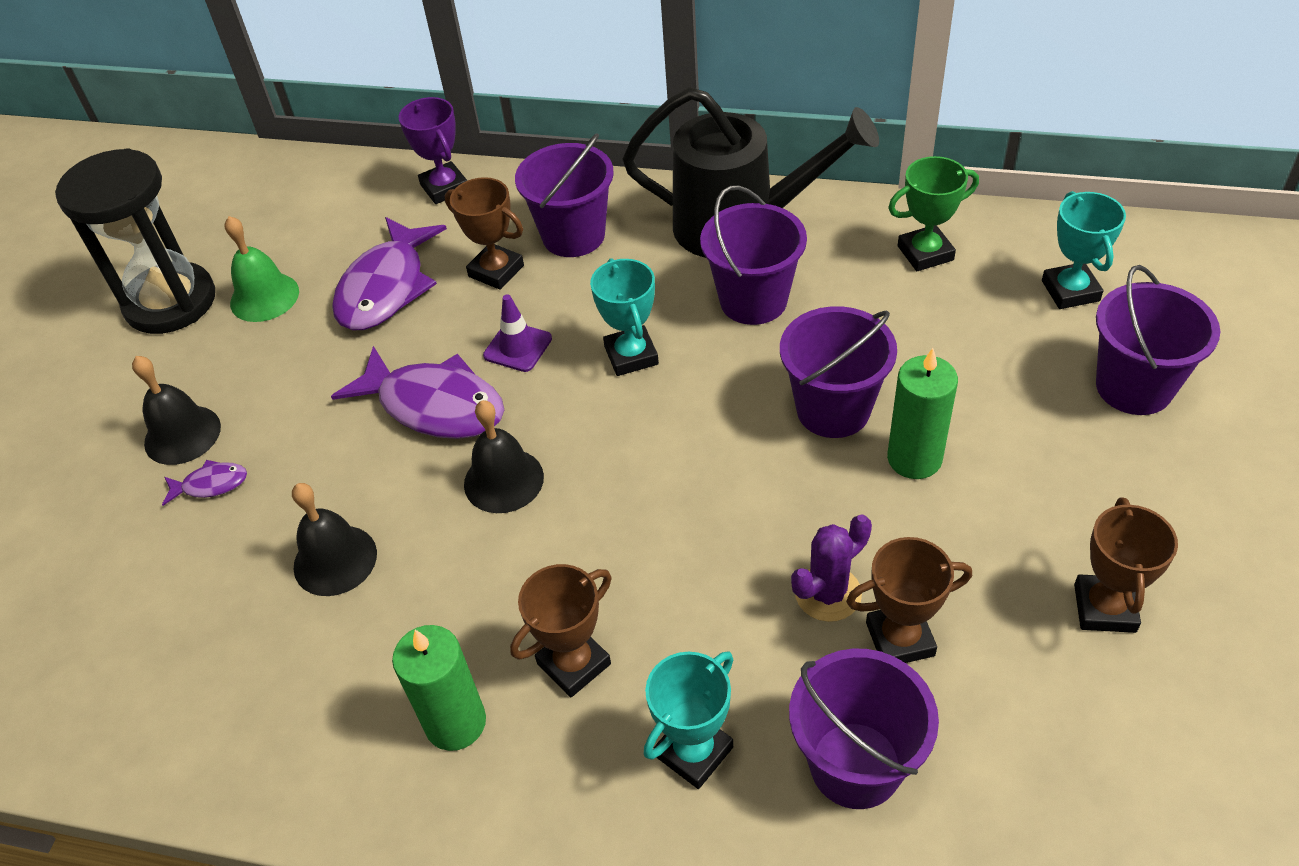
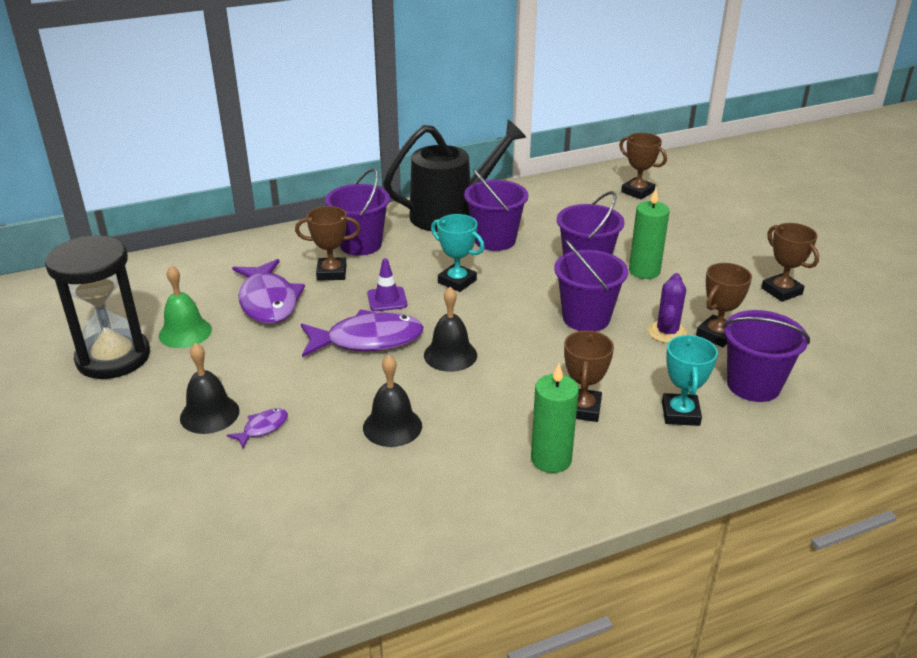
camera: 40 degrees left, 15 degrees down
purple trophy [399,97,467,204] -> none
green trophy [888,156,979,271] -> none
turquoise trophy [1042,191,1126,309] -> brown trophy [619,133,667,200]
purple bucket [1096,265,1220,415] -> purple bucket moved to [554,240,628,331]

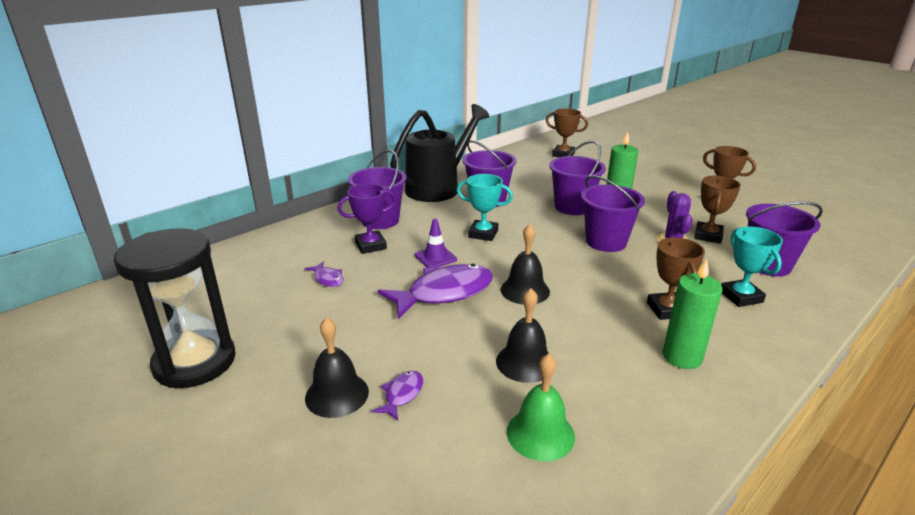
camera: 20 degrees left, 5 degrees down
green bell [159,265,212,348] -> green bell moved to [507,354,575,461]
purple fish [232,259,305,324] -> purple fish [305,261,343,287], size x0.46
brown trophy [295,206,361,281] -> purple trophy [337,184,396,254]

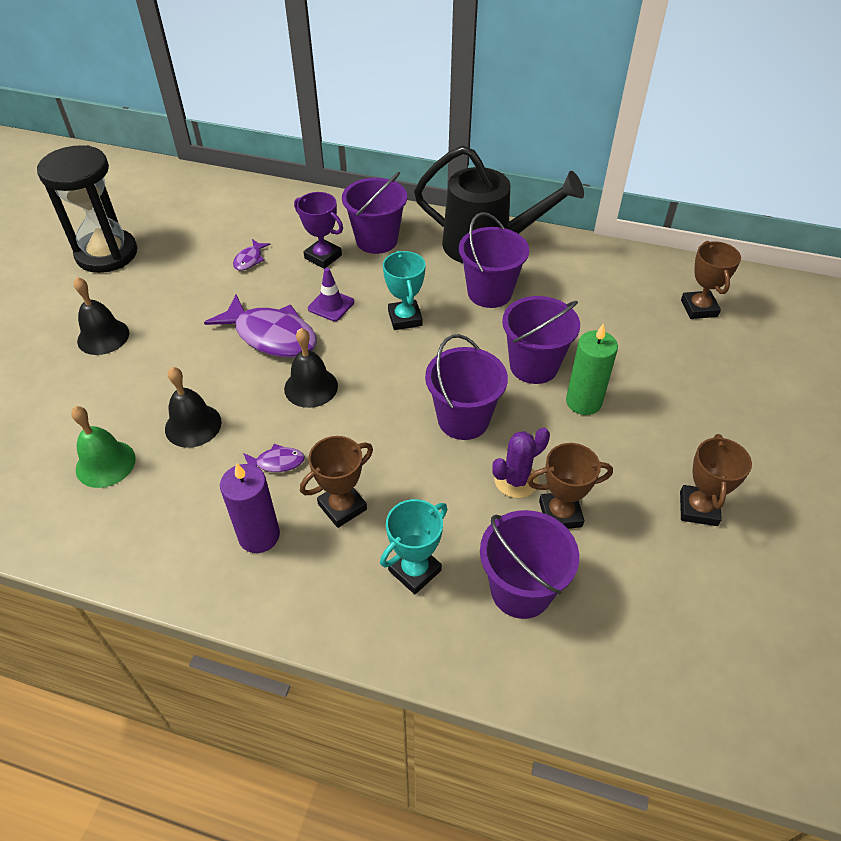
camera: 60 degrees right, 20 degrees up
purple fish [372,370,423,421] -> purple fish moved to [243,444,305,472]
green candle [663,259,723,369] -> purple candle [220,463,280,553]

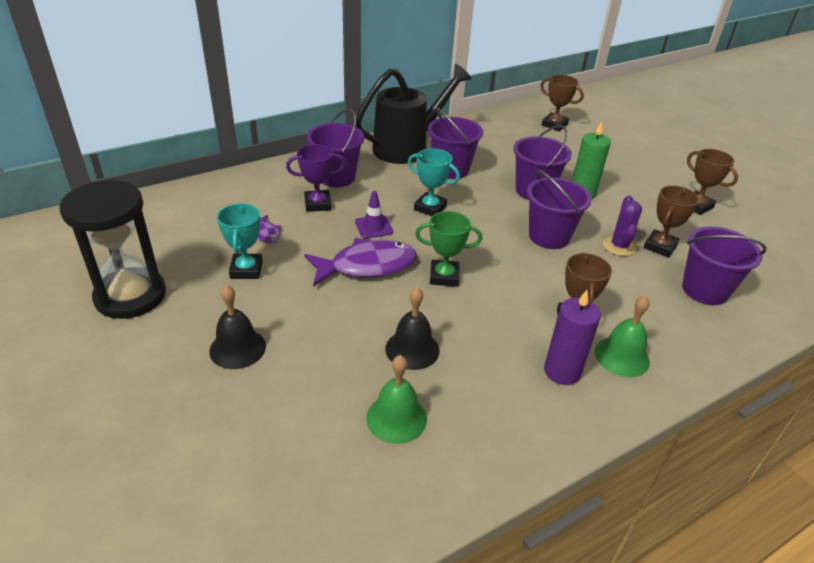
camera: 50 degrees left, 10 degrees down
purple fish [243,444,305,472] -> none
black bell [284,328,338,408] -> green trophy [415,211,482,287]
turquoise trophy [380,499,447,594] -> turquoise trophy moved to [217,203,263,279]
none -> green bell [595,296,650,377]

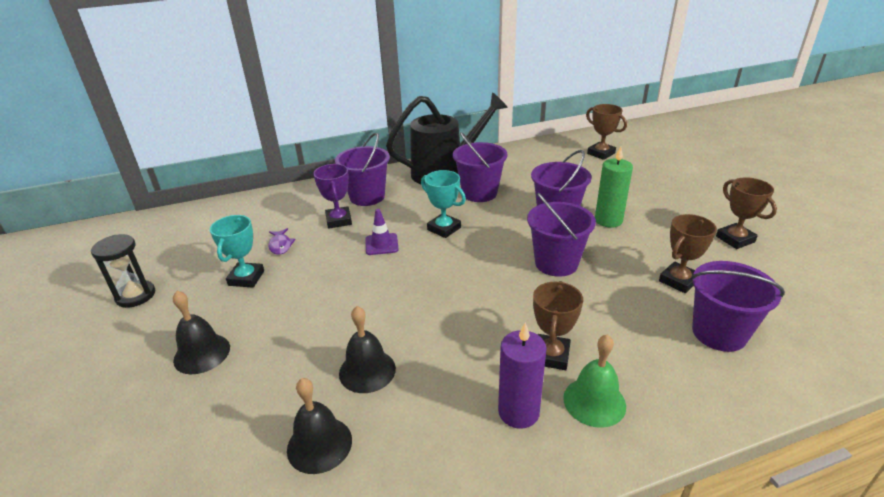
camera: 15 degrees right, 5 degrees down
black hourglass [59,180,166,319] -> black hourglass [91,234,155,308], size x0.59
purple trophy [286,144,345,212] -> purple trophy turned 75 degrees clockwise [313,164,352,229]
purple fish [304,238,417,287] -> none
green bell [366,355,427,444] -> black bell [287,378,352,474]
green trophy [415,211,482,287] -> none
purple cactus [603,196,642,256] -> none

